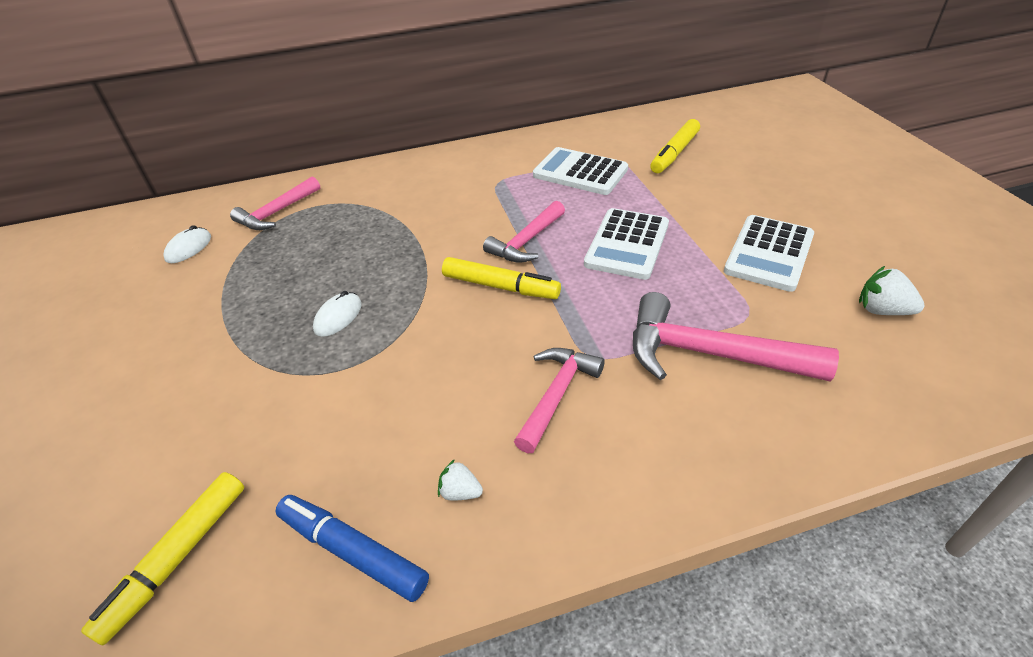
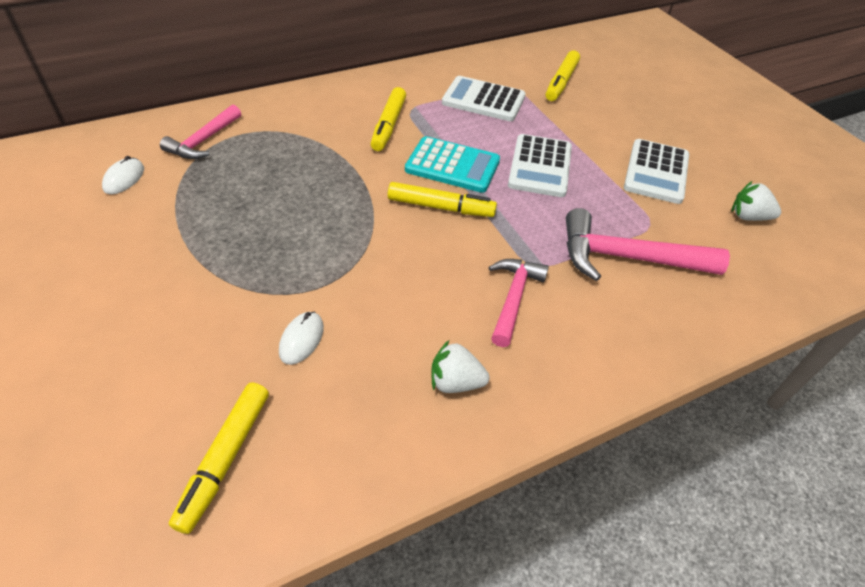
camera: 15 degrees left, 5 degrees up
blue marker [275,495,429,602] -> none
white mouse [313,291,362,337] -> white mouse moved to [279,312,324,365]
white strawberry [438,459,483,501] -> white strawberry [432,340,490,393], size x1.57
pink hammer [483,201,565,263] -> turquoise calculator [405,136,500,193]
none -> yellow marker [371,87,406,151]

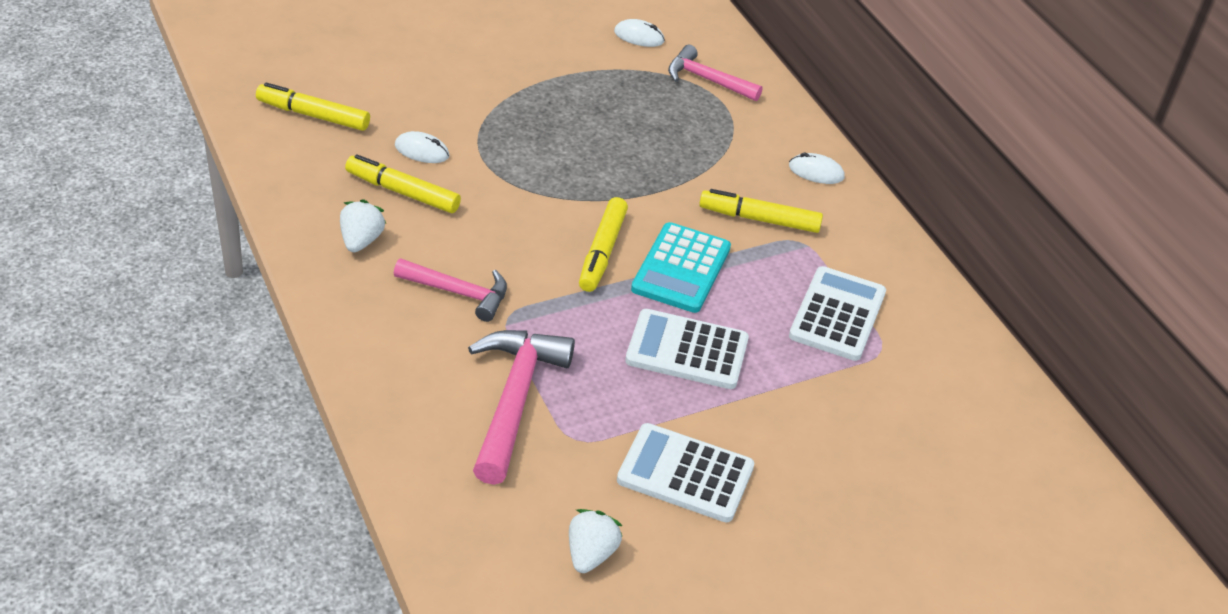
camera: 90 degrees right, 5 degrees down
yellow marker [546,51,580,101] -> yellow marker moved to [345,154,461,213]
none -> white mouse [789,153,845,184]

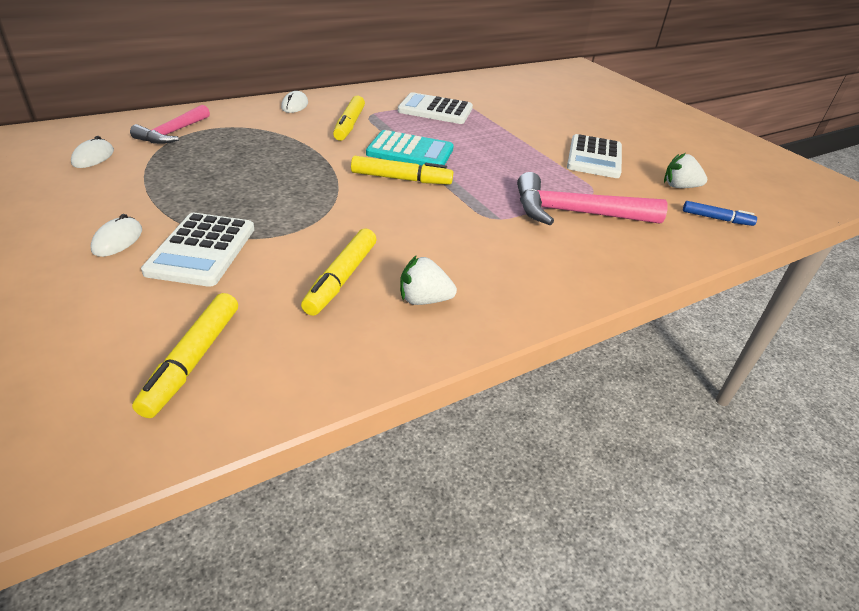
camera: 95 degrees left, 5 degrees down
pink hammer [394,259,507,322] -> none
white mouse [395,131,450,163] -> white mouse moved to [91,214,142,257]
white calculator [625,309,749,389] -> white calculator moved to [141,213,254,287]
none -> blue marker [683,201,757,226]

